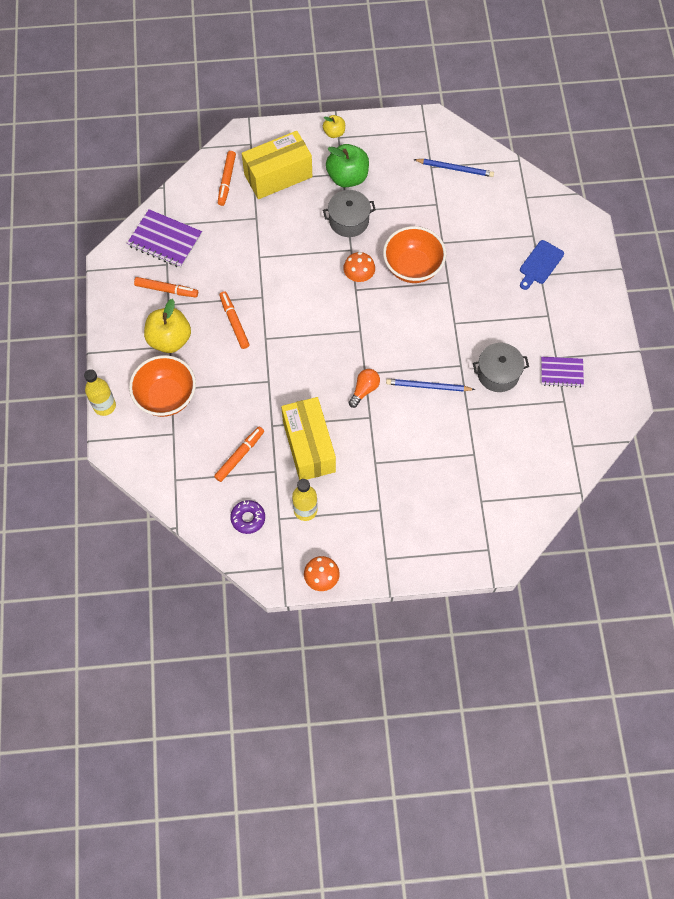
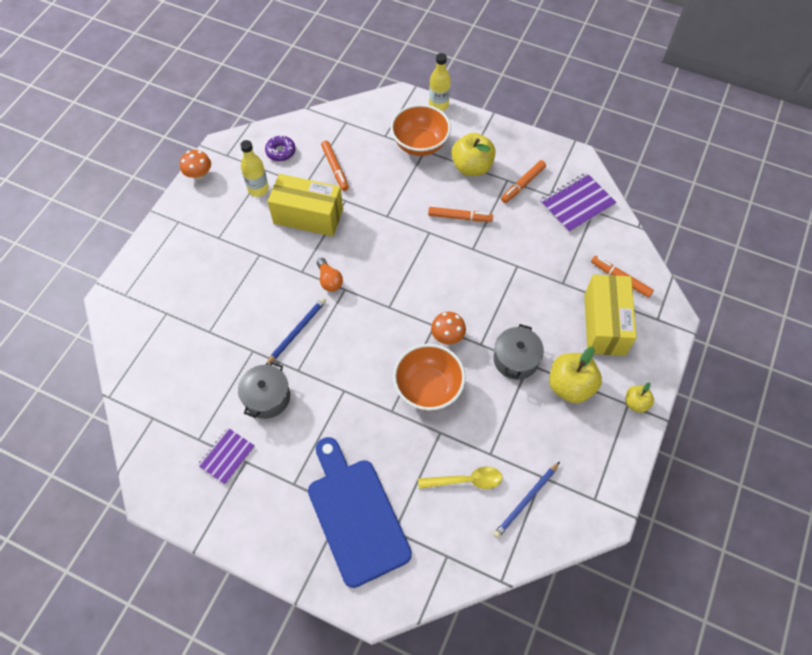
camera: 120 degrees right, 5 degrees down
green apple [326,144,369,188] -> yellow apple [549,347,602,403]
blue cutting board [520,240,564,290] -> blue cutting board [308,437,412,588], size x2.05
none -> yellow spoon [418,466,502,489]

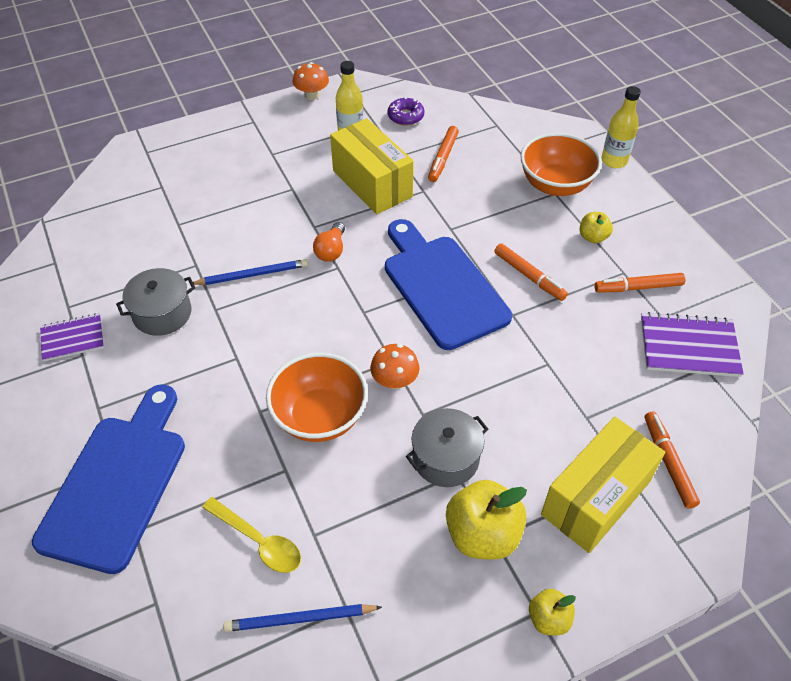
camera: 40 degrees right, 10 degrees down
yellow apple [451,133,495,176] -> yellow apple [580,212,613,243], size x0.54
none -> blue cutting board [385,219,512,350]

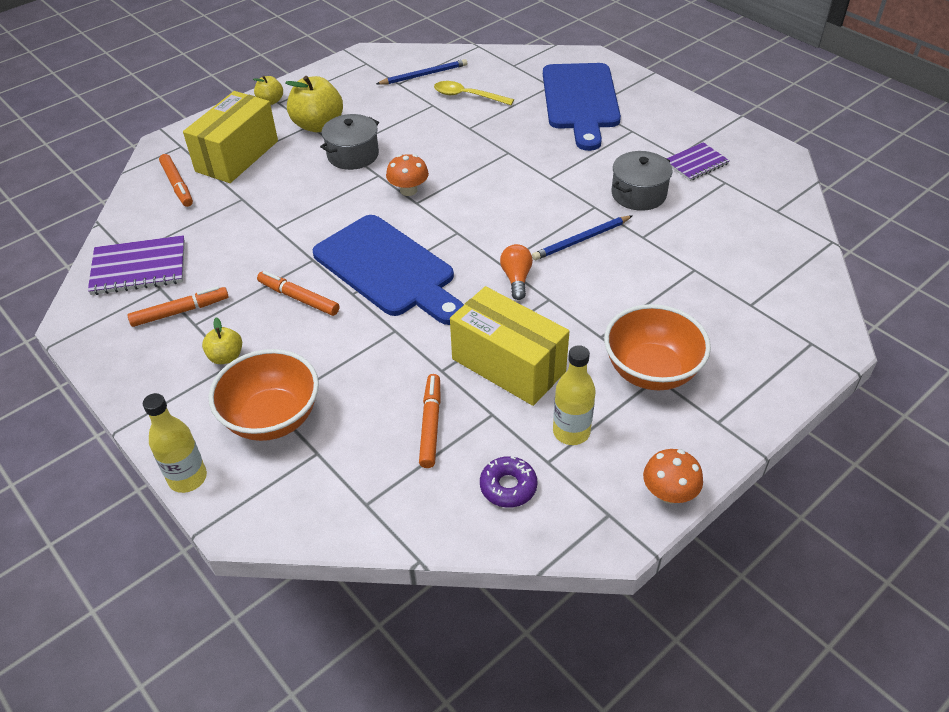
camera: 165 degrees right, 5 degrees down
orange bowl [266,353,368,442] -> orange bowl moved to [604,304,711,390]

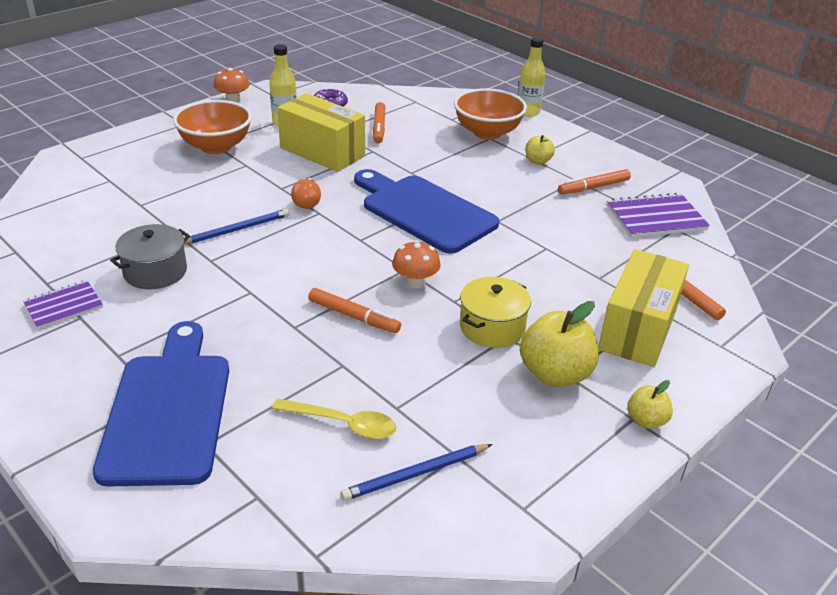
camera: 175 degrees right, 10 degrees down
orange marker [257,271,339,316] -> orange marker moved to [308,288,401,333]
grey pot [320,114,379,170] -> yellow pot [460,277,531,348]

